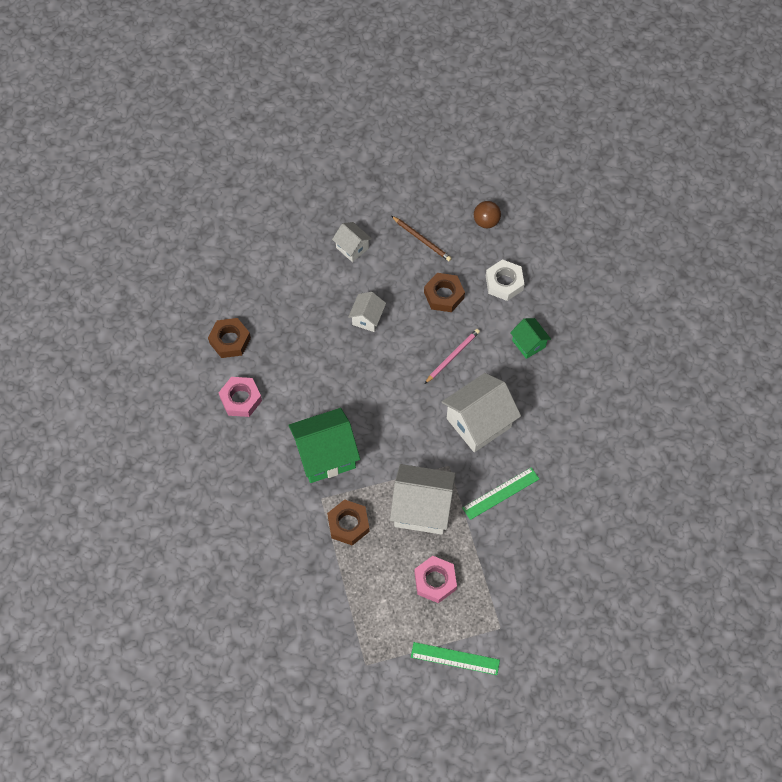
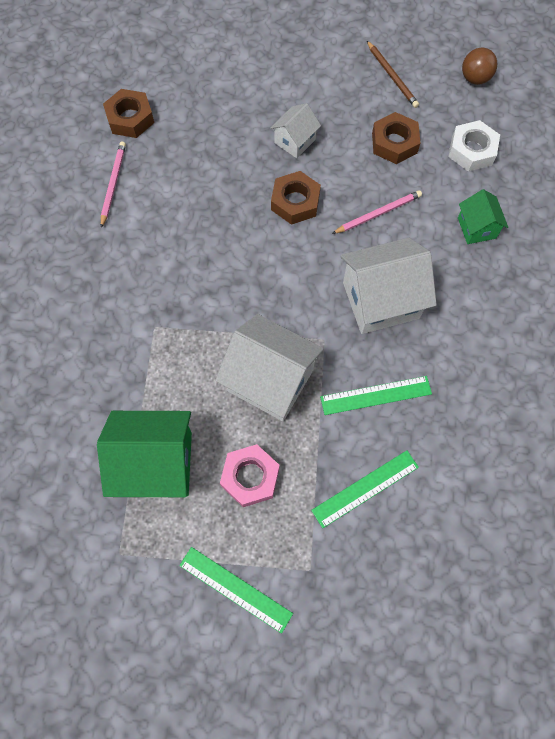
camera: 20 degrees right, 5 degrees up
pink nut [219,377,262,417] -> pink pencil [101,141,126,228]
green house [288,408,360,483] -> green house moved to [97,411,192,498]
brown nut [327,499,369,545] -> brown nut moved to [271,171,321,225]
white house [332,222,372,262] -> none
none -> green ruler [311,450,419,528]

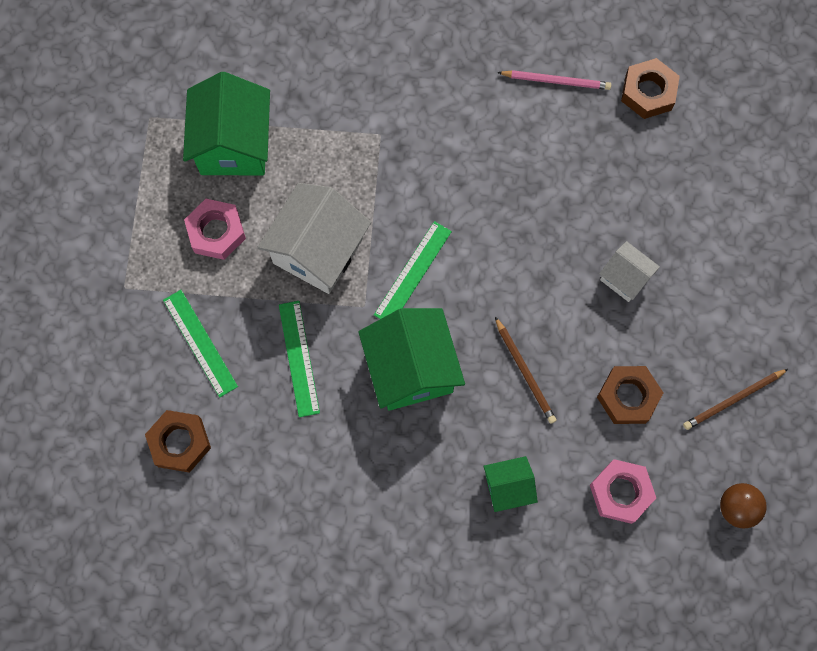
camera: 90 degrees right, 5 degrees up
green ruler [179,547,293,634] -> green ruler moved to [374,221,452,319]
brown nut [271,171,321,225] -> brown nut moved to [145,410,211,473]
pink pencil [332,190,422,234] -> brown pencil [495,317,556,424]
white house [340,238,437,334] -> green house [358,308,465,411]
white nut [448,120,500,172] -> pink nut [590,459,656,524]

